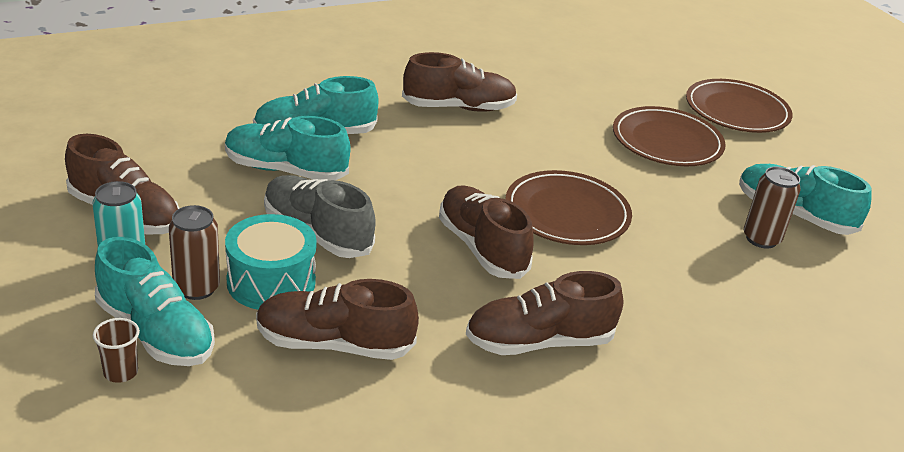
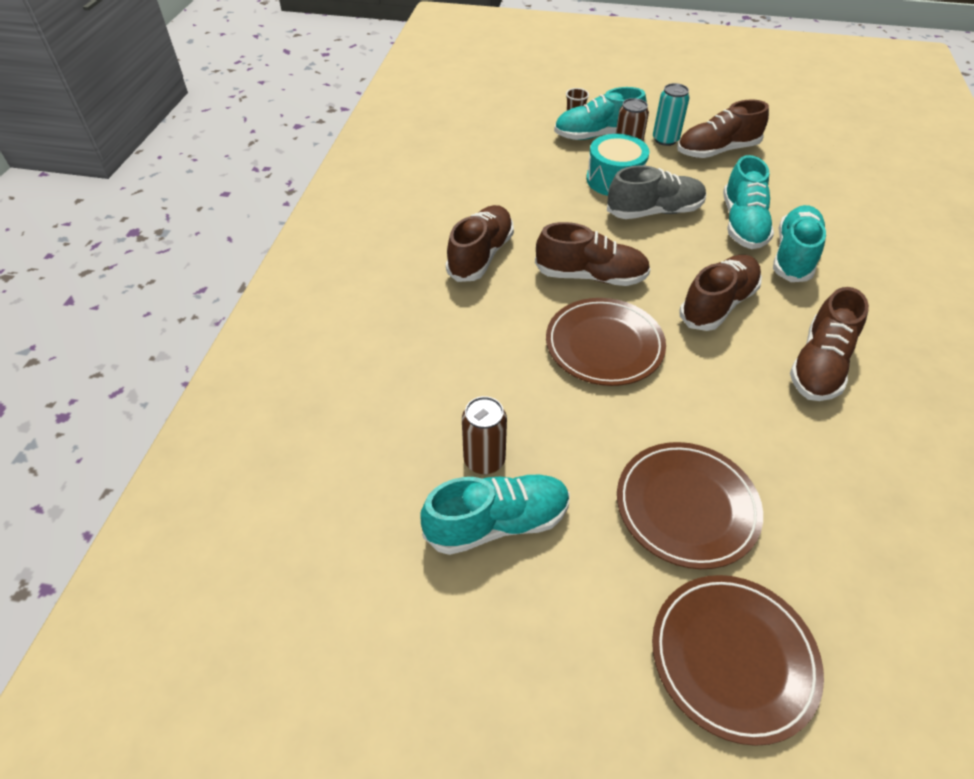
camera: 130 degrees right, 15 degrees up
turquoise shoe [225,116,350,180] -> turquoise shoe turned 135 degrees clockwise [723,155,774,249]
brown shoe [256,279,419,360] -> brown shoe moved to [679,255,762,331]

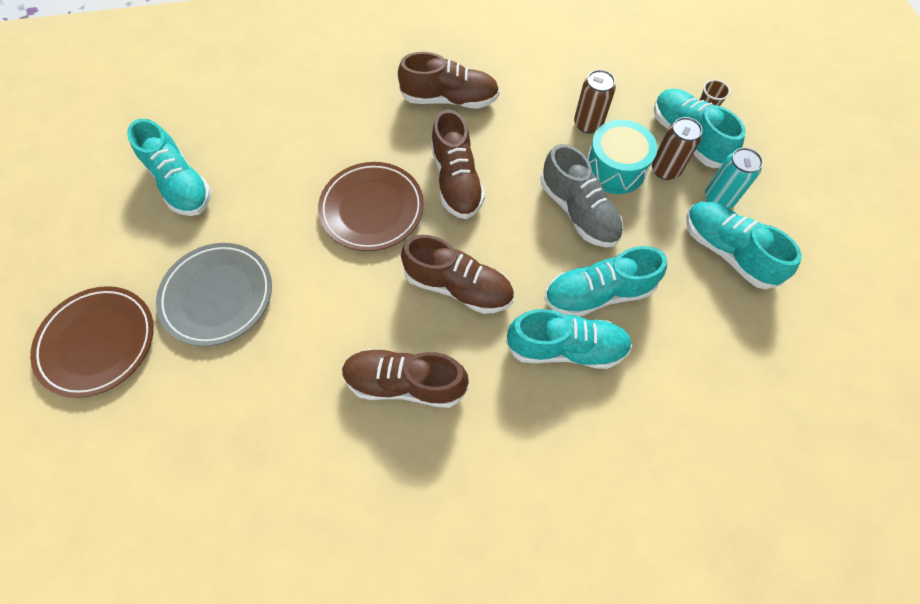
camera: 70 degrees right, 15 degrees up
brown can [462,396,507,474] -> brown can moved to [574,70,616,133]
brown plate [617,442,763,569] -> grey plate [156,243,272,346]
brown shoe [677,100,769,158] -> turquoise shoe [686,201,802,289]

